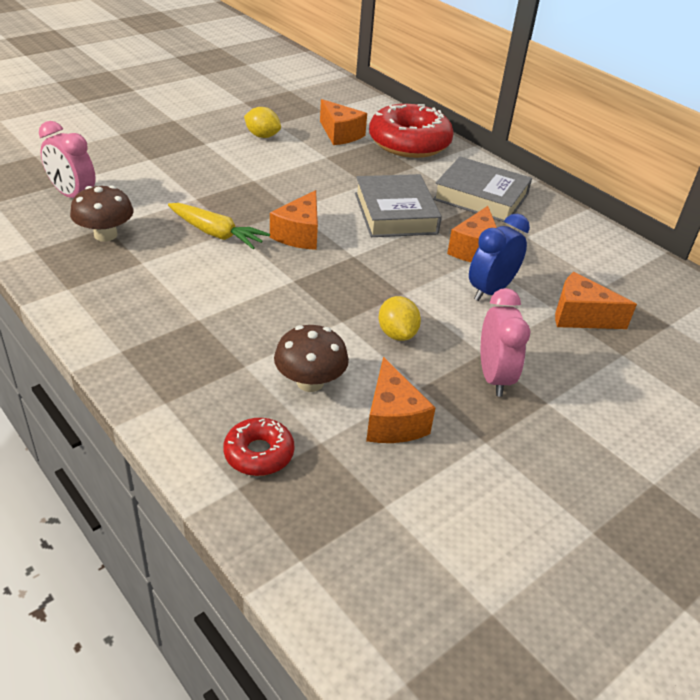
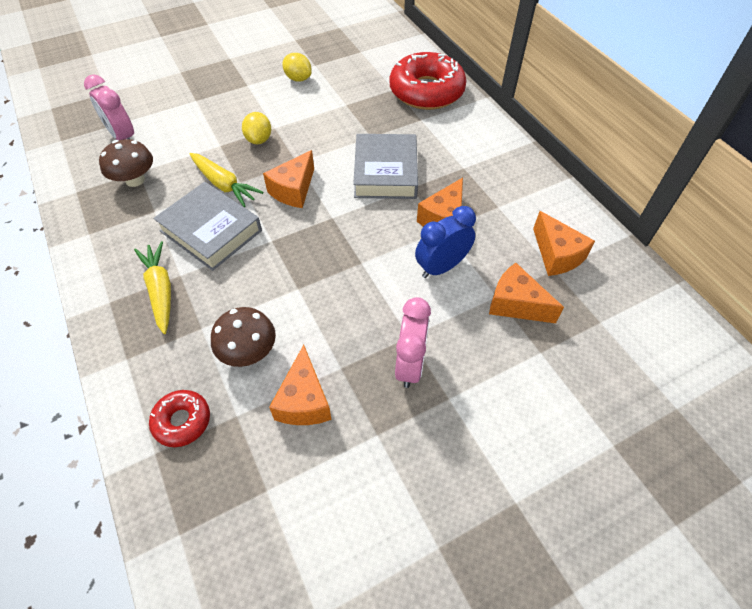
camera: 15 degrees right, 15 degrees up
orange cheese [320,99,367,145] -> orange cheese moved to [533,211,595,276]
yellow lemon [379,296,421,341] -> yellow lemon moved to [242,112,271,144]
grey book [433,157,532,223] -> grey book moved to [153,182,262,271]
none -> yellow carrot [134,241,171,334]

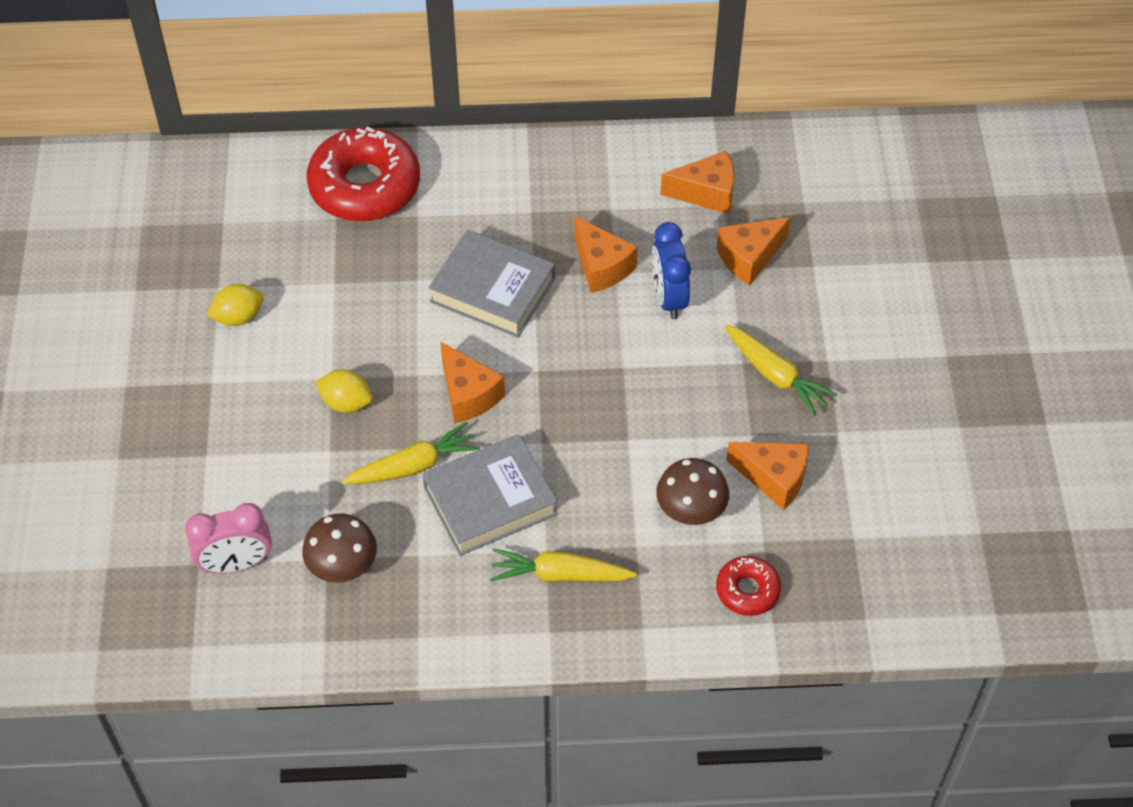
camera: 65 degrees left, 0 degrees up
pink clock [395,297,431,388] -> yellow carrot [724,324,837,416]

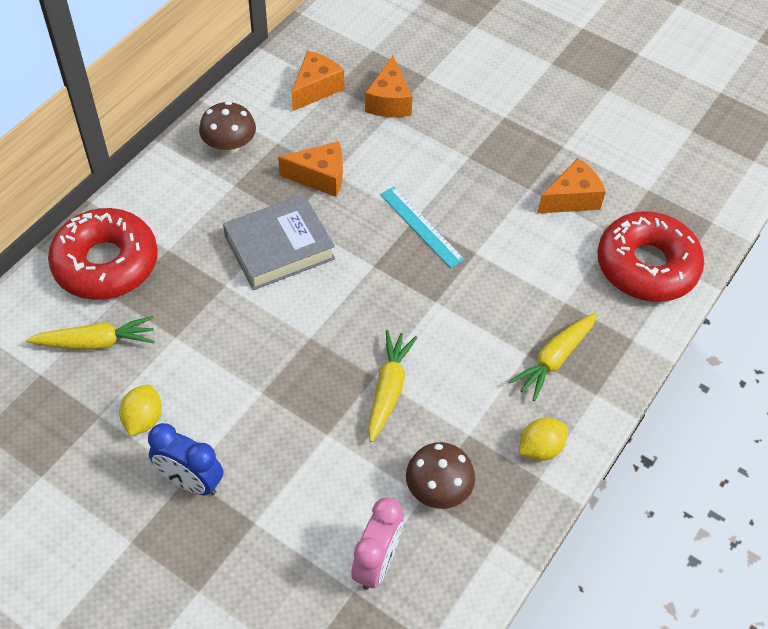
camera: 55 degrees left, 0 degrees up
yellow lemon [315,370,373,413] -> yellow lemon moved to [519,418,568,461]
grey book [422,434,558,556] -> none
orange cheese [440,341,505,423] -> none
blue clock [652,222,691,319] -> blue clock moved to [148,423,223,495]
brown mushroom [656,458,729,525] -> brown mushroom moved to [199,101,256,154]
red donut [716,556,781,616] -> red donut [597,211,704,302], size x2.01
yellow carrot [724,324,837,416] -> yellow carrot moved to [26,316,154,350]
none -> turquoise ruler [380,187,465,268]

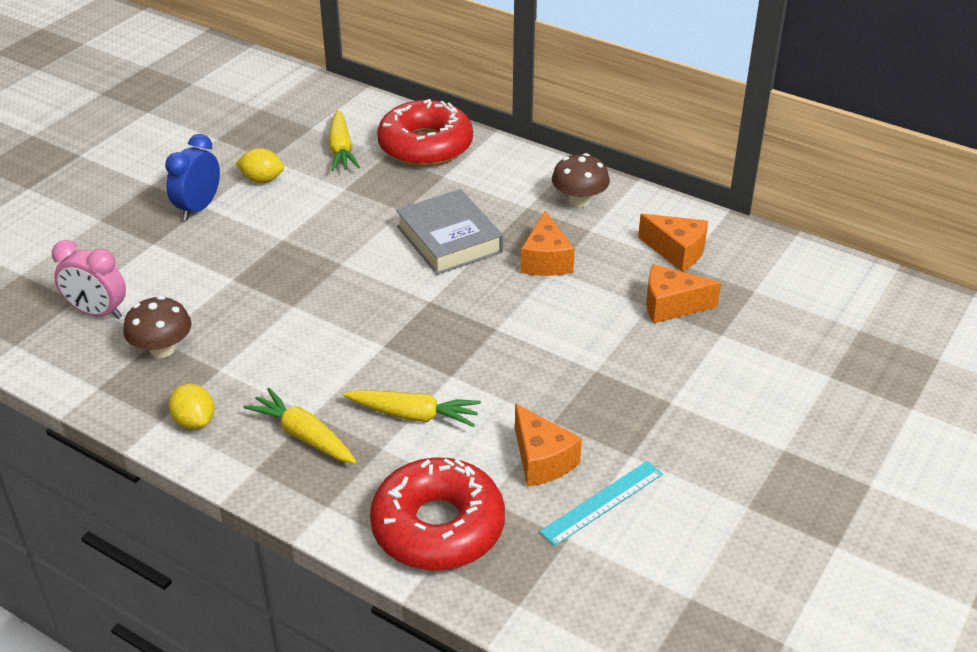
camera: 90 degrees right, 15 degrees down
yellow carrot [368,330,417,442] -> yellow carrot moved to [343,390,481,427]
turquoise ruler [380,187,465,268] -> turquoise ruler moved to [539,461,663,546]

